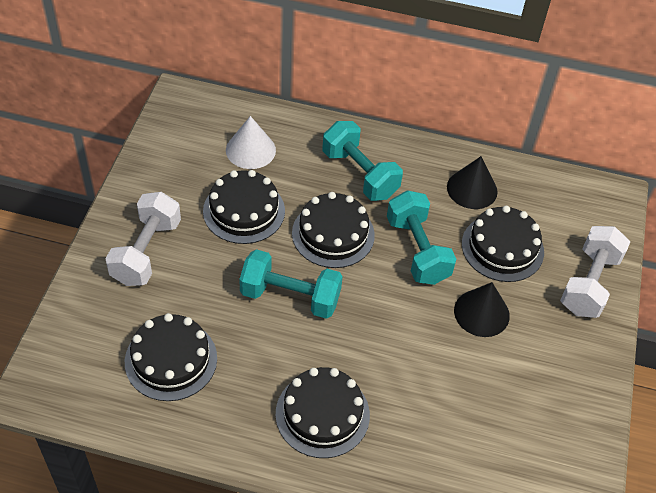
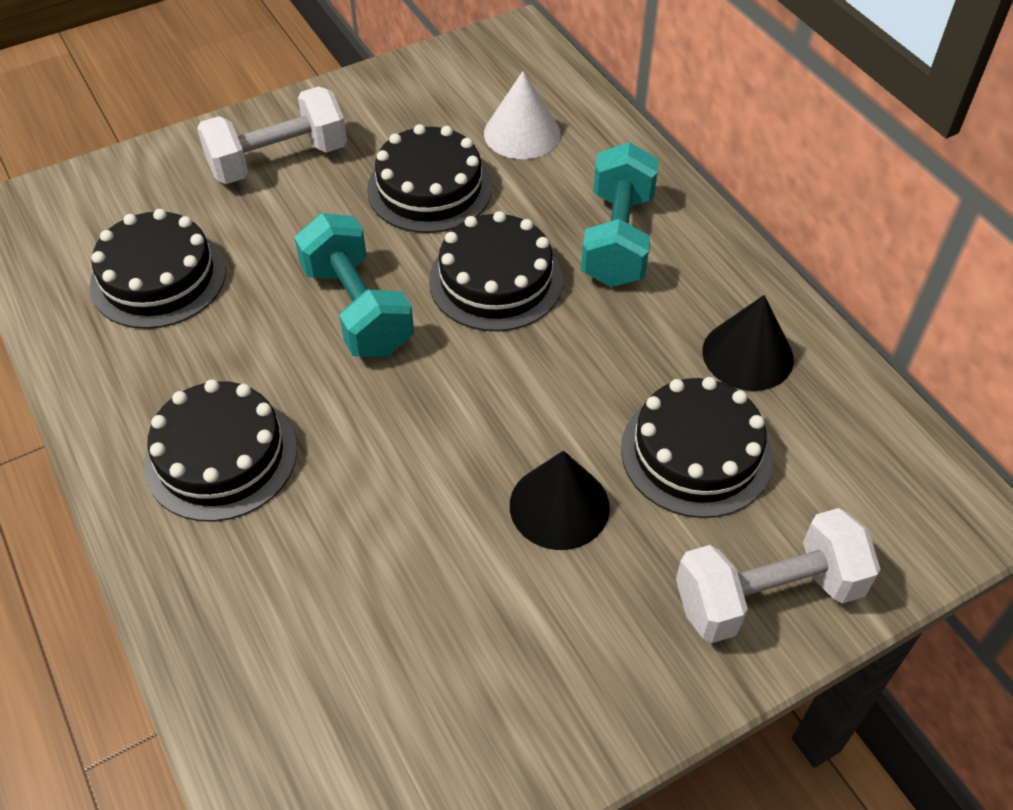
camera: 50 degrees right, 0 degrees up
turquoise dumbbell [387,190,456,285] -> none

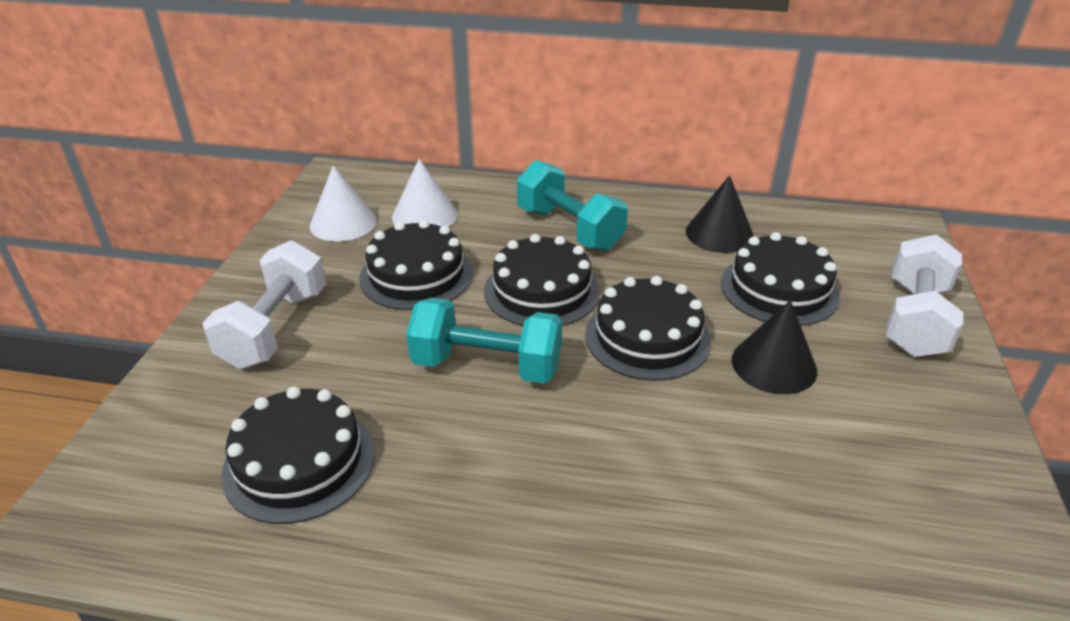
camera: 50 degrees left, 15 degrees down
black cake [144,379,297,522] -> black cake moved to [585,276,711,381]
none -> white cone [310,165,377,242]

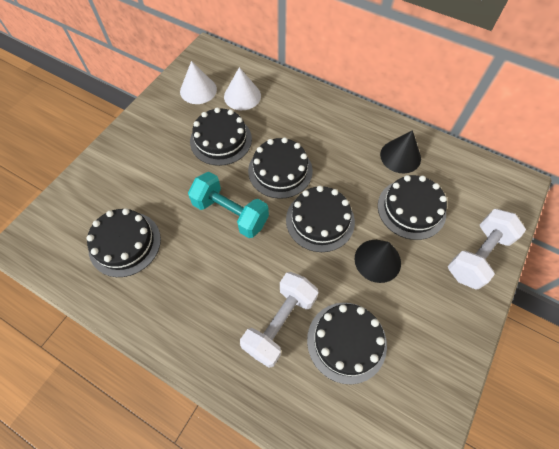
camera: 20 degrees right, 25 degrees up
white dumbbell [203,240,326,369] -> white dumbbell moved to [240,272,319,368]
turquoise dumbbell [517,160,628,251] -> none
none -> black cake [307,303,387,384]

